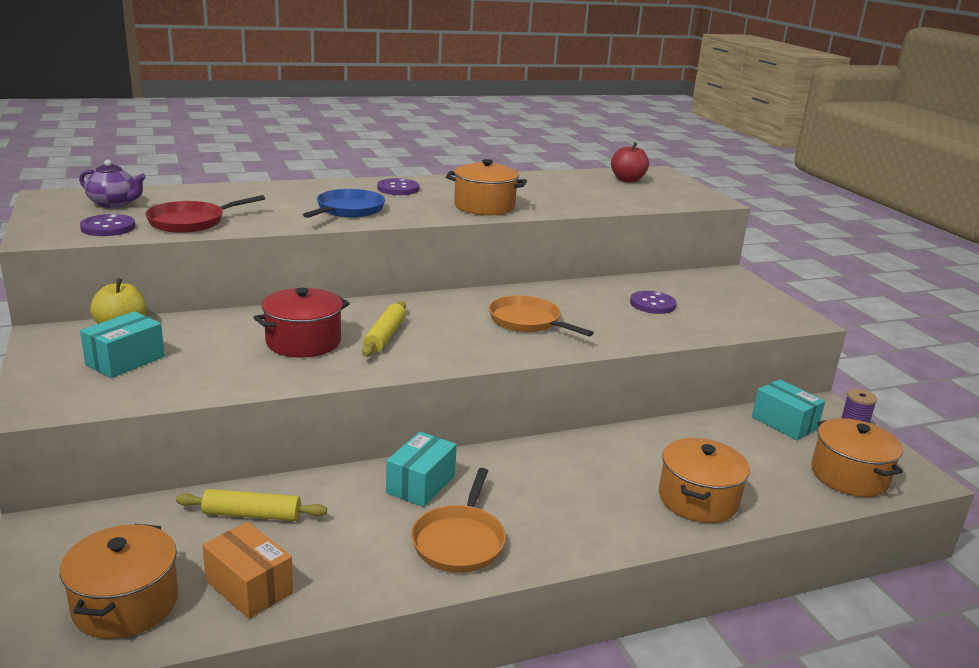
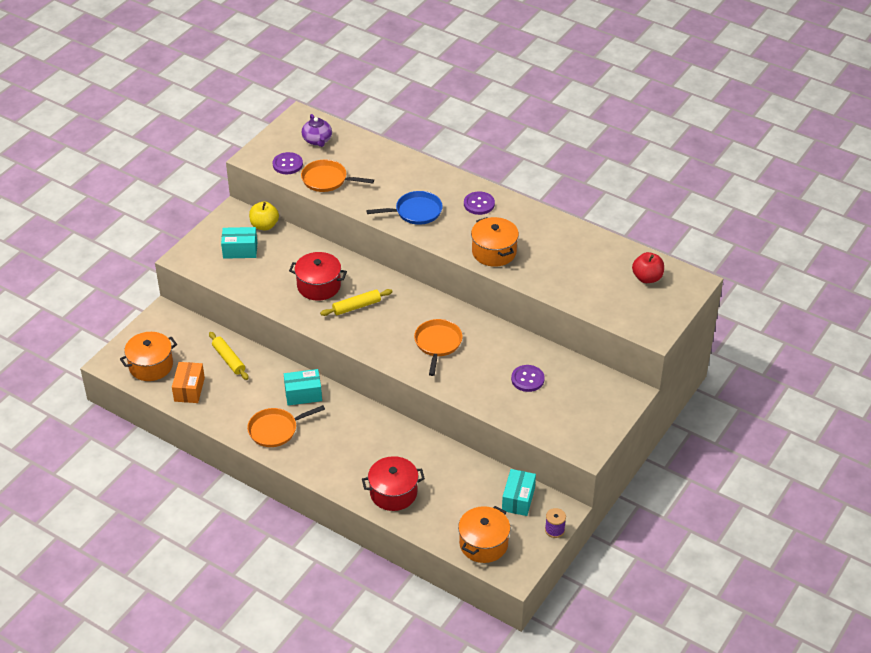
camera: 55 degrees right, 20 degrees up
red pan [145,195,265,233] -> orange pan [301,160,374,192]
orange pot [659,438,750,523] -> red pot [362,456,425,511]

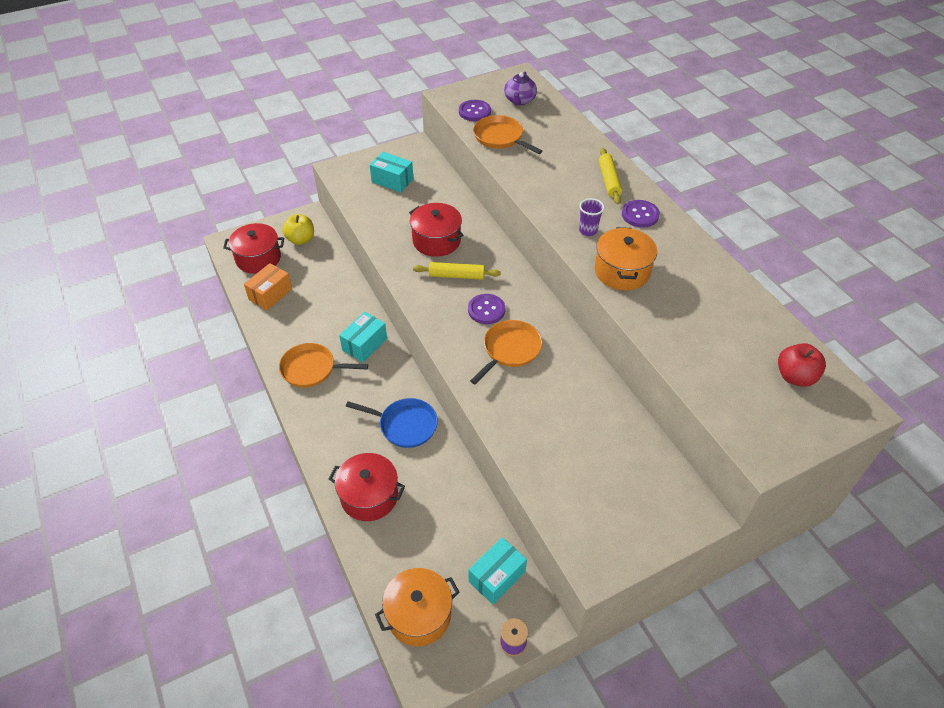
camera: 30 degrees right, 5 degrees up
orange pot [120,332,177,381] -> red pot [223,223,284,274]
yellow rolling pin [209,332,249,380] -> yellow rolling pin moved to [599,148,622,204]
yellow apple [249,202,279,230] -> yellow apple moved to [282,214,314,245]
turquoise box [284,369,322,405] -> turquoise box turned 75 degrees counterclockwise [339,312,387,362]
blue pan [366,191,443,225] -> blue pan moved to [346,398,438,448]
purple button [511,365,545,392] -> purple button moved to [468,294,505,324]
none -> purple cup [579,198,604,236]

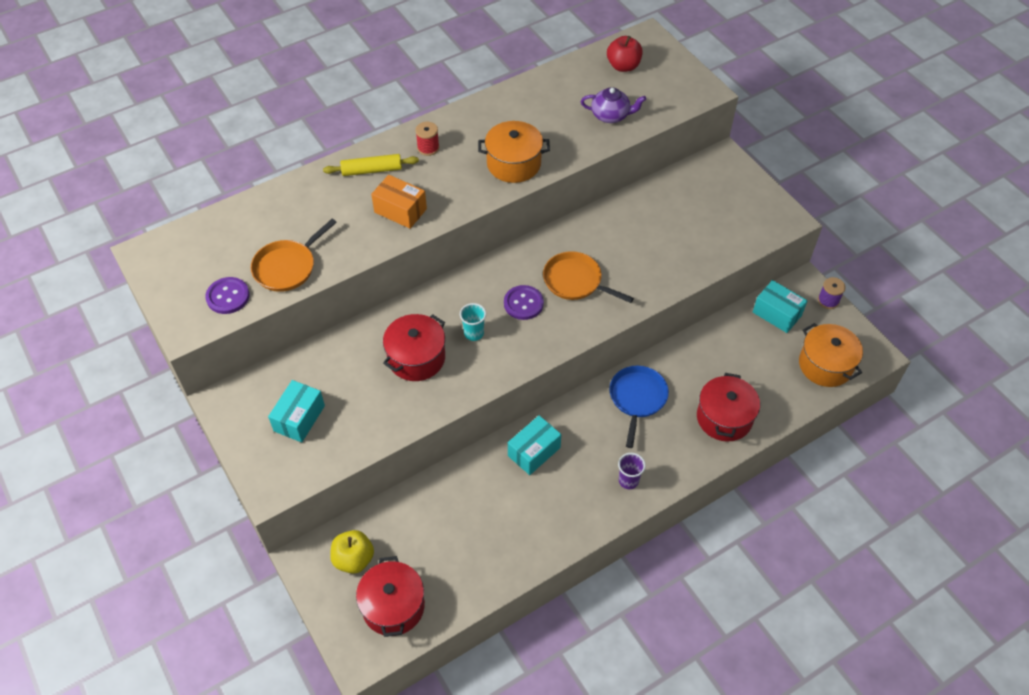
camera: 95 degrees left, 5 degrees up
orange box [244,263,292,310] -> orange box moved to [371,175,427,229]
orange pan [279,343,368,388] -> none
turquoise box [339,312,387,362] -> turquoise box turned 75 degrees counterclockwise [508,415,561,475]
yellow rolling pin [413,262,501,280] -> turquoise cup [460,303,486,341]
purple teapot [504,71,537,105] -> purple teapot moved to [581,88,646,123]
purple cup [579,198,604,236] -> purple cup moved to [618,453,646,489]
purple button [622,200,660,228] -> red spool [415,122,439,156]

